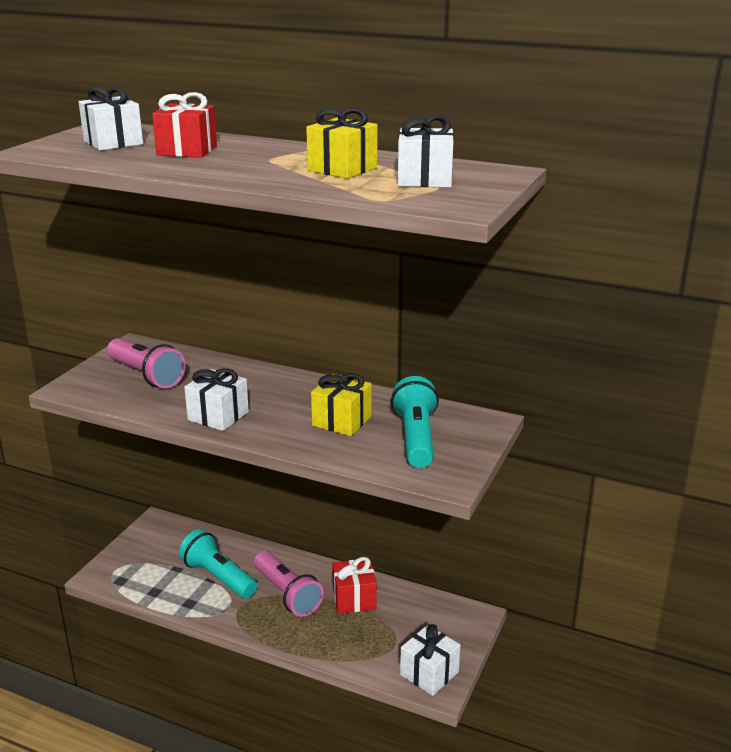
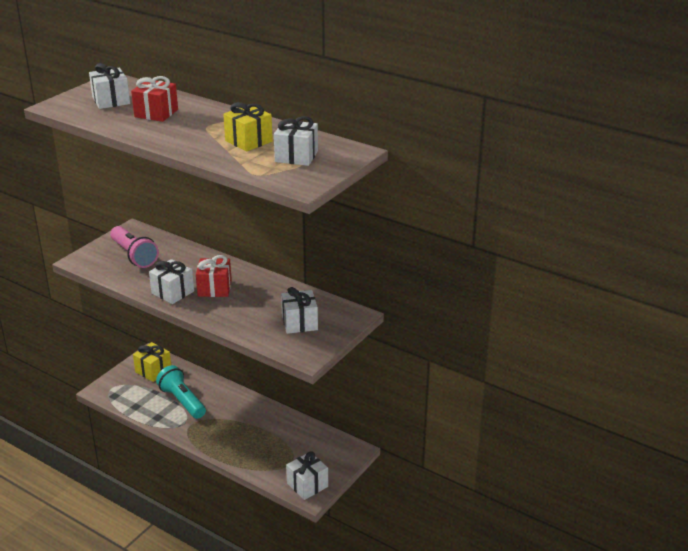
camera: 10 degrees right, 5 degrees up
pink flashlight [254,551,324,617] -> none
yellow gift [311,373,372,436] -> yellow gift moved to [133,342,171,382]
red gift [332,557,377,614] -> red gift moved to [196,255,232,297]
turquoise flashlight [391,376,439,468] -> white gift [281,287,318,334]

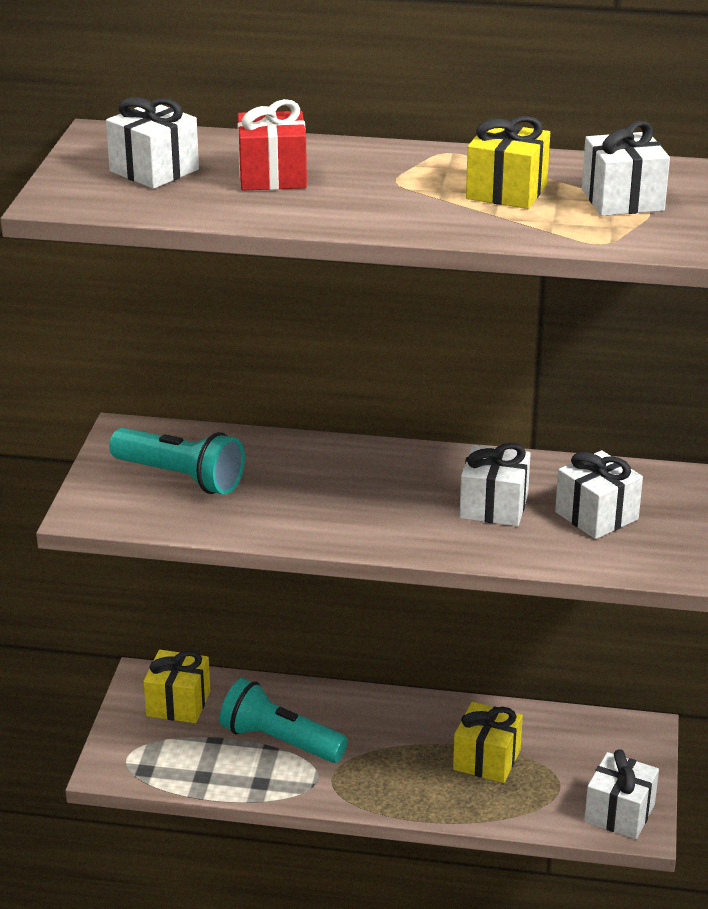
camera: 25 degrees left, 0 degrees up
pink flashlight [110,226,159,268] -> turquoise flashlight [109,428,245,494]
white gift [149,259,194,304] -> white gift moved to [459,443,531,526]
red gift [196,255,232,297] -> none
none -> yellow gift [453,702,523,783]

